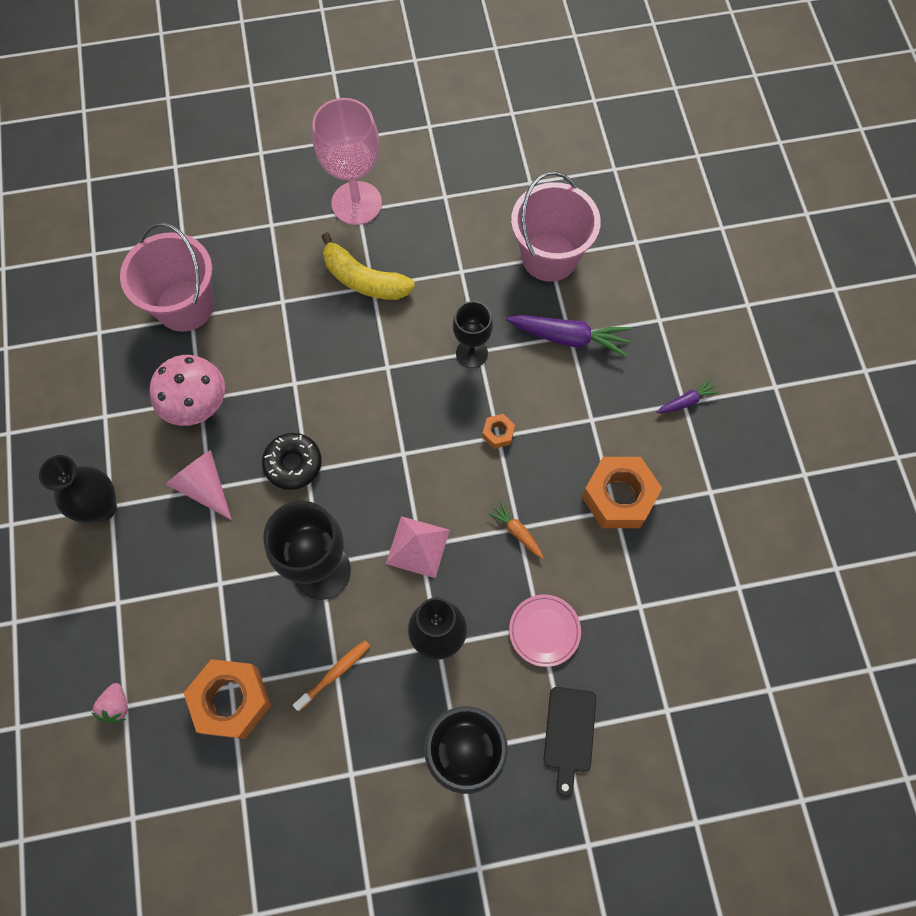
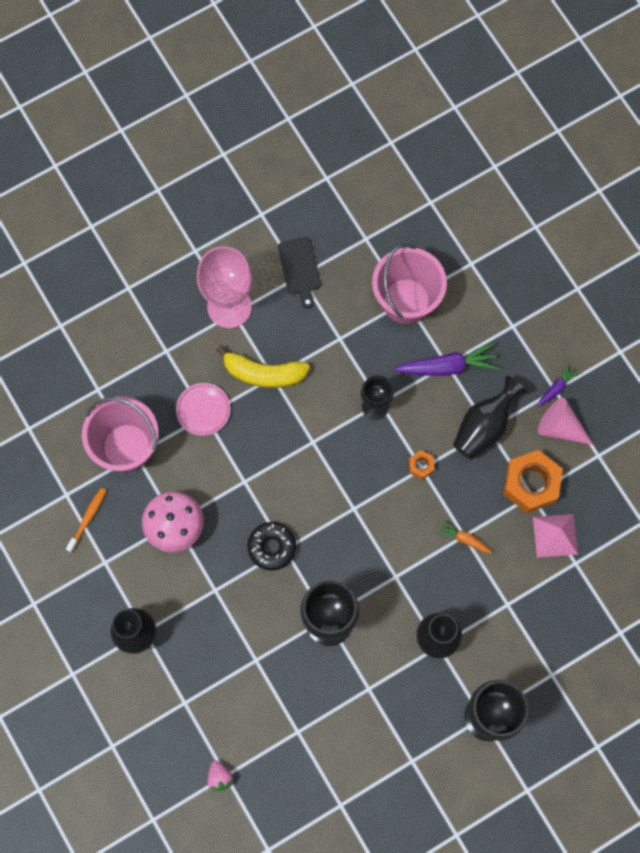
camera: 20 degrees left, 5 degrees up
pink cone [166,450,232,520] -> pink cone moved to [538,398,593,445]
orange nut [184,659,271,739] -> none
orange toothbrush [293,640,370,711] -> orange toothbrush moved to [66,487,107,553]
pink pyramid [386,516,450,578] -> pink pyramid moved to [533,514,578,557]
pink plate [509,595,581,667] -> pink plate moved to [176,383,230,436]
black cutting board [544,687,596,797] -> black cutting board moved to [278,237,321,309]
none -> black vase [453,376,527,460]

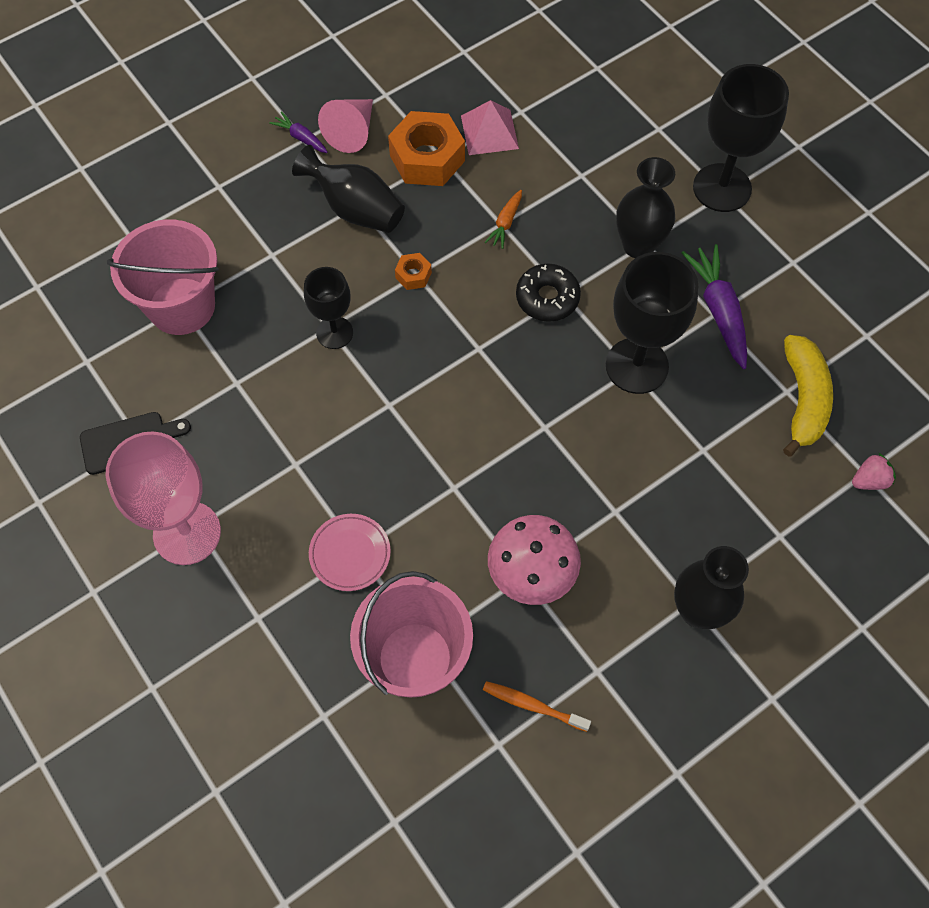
camera: 95 degrees left, 10 degrees down
yellow banana [216,345,310,388] -> yellow banana moved to [783,335,833,457]
black donut [248,522,296,571] -> black donut moved to [516,264,581,322]
purple carrot [393,343,499,376] -> purple carrot moved to [682,244,747,369]

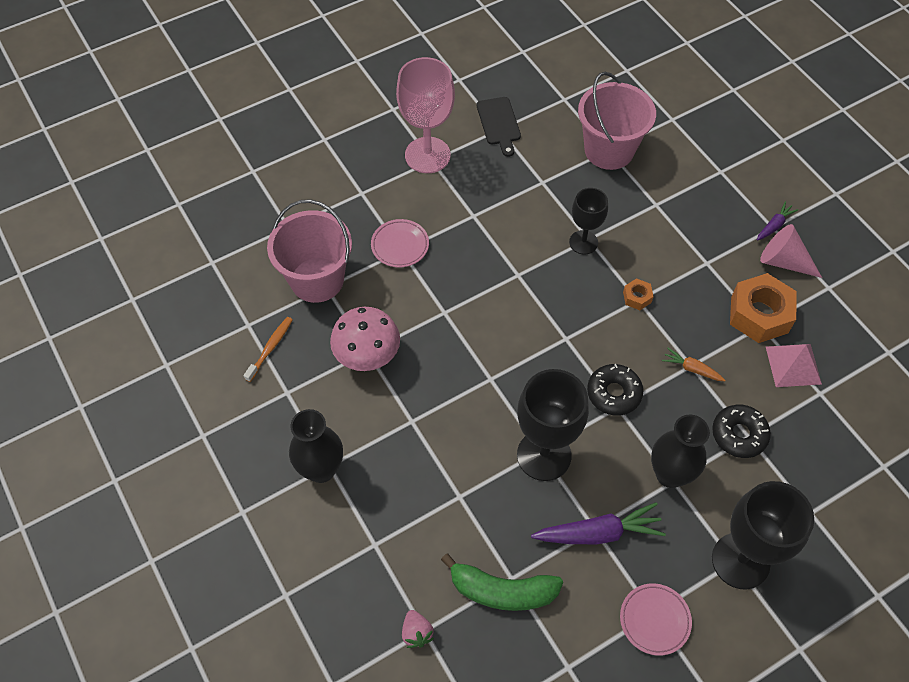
camera: 95 degrees right, 5 degrees down
black vase [292,145,405,233] -> none
yellow banana [783,335,833,457] -> green banana [441,553,563,611]
none -> pink plate [620,583,692,656]
none -> black donut [712,405,771,458]

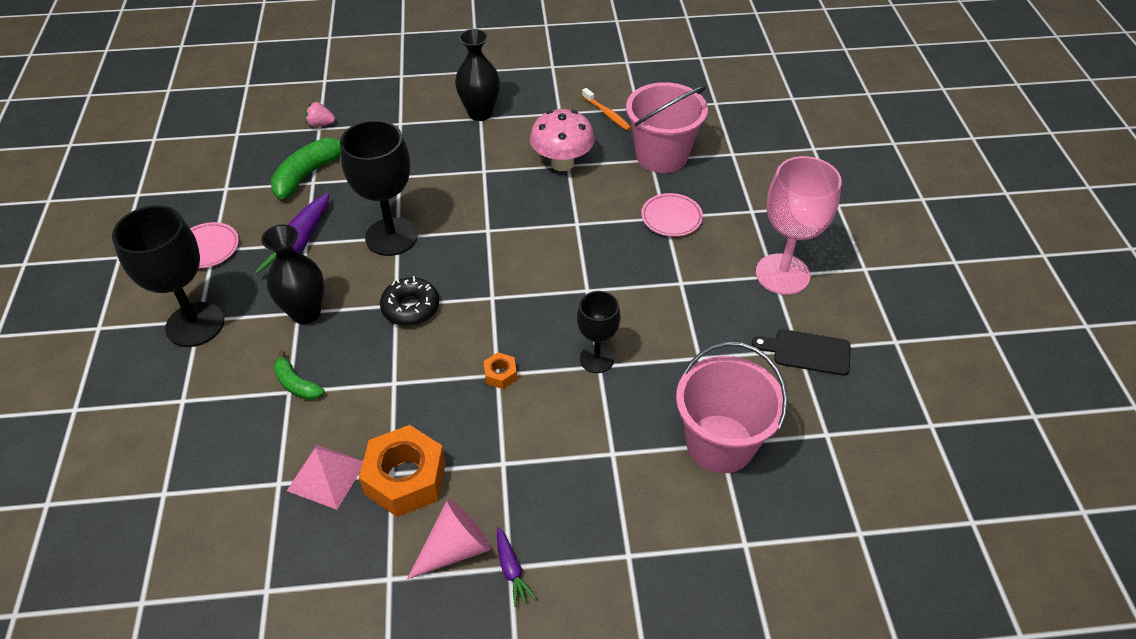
camera: 115 degrees right, 10 degrees down
orange carrot [662,348,725,381] -> none
black donut [712,405,771,458] -> green banana [274,351,324,400]

